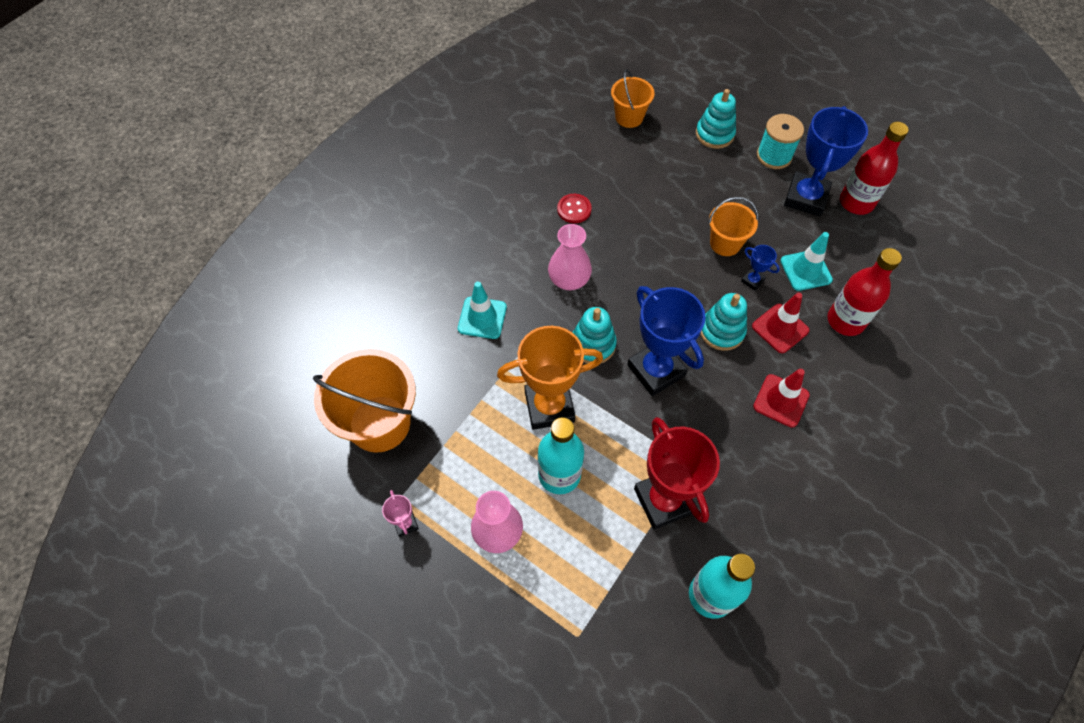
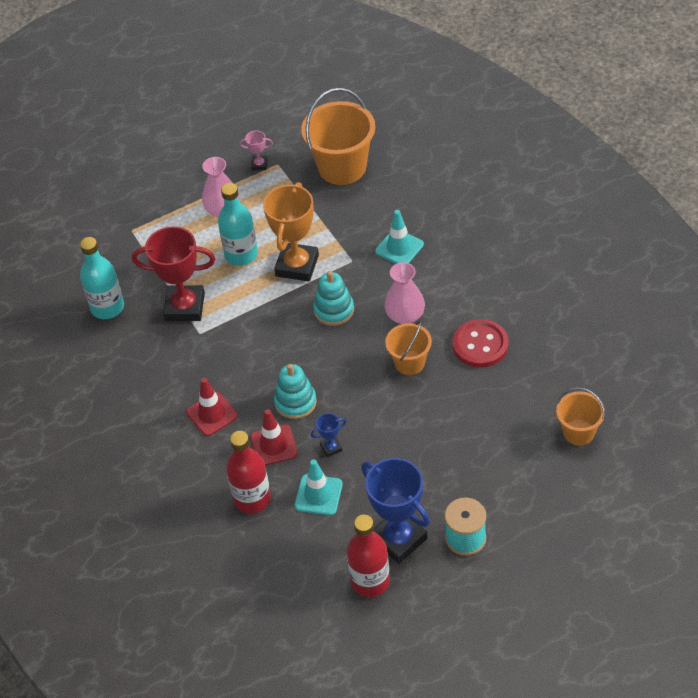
camera: 120 degrees right, 10 degrees down
red button [557,194,592,223] -> red button [452,319,508,368], size x1.62
blue trophy [627,286,706,396] -> none
turquoise stacking toy [696,89,736,149] -> none
orange bucket [708,197,758,256] -> orange bucket moved to [385,320,432,375]

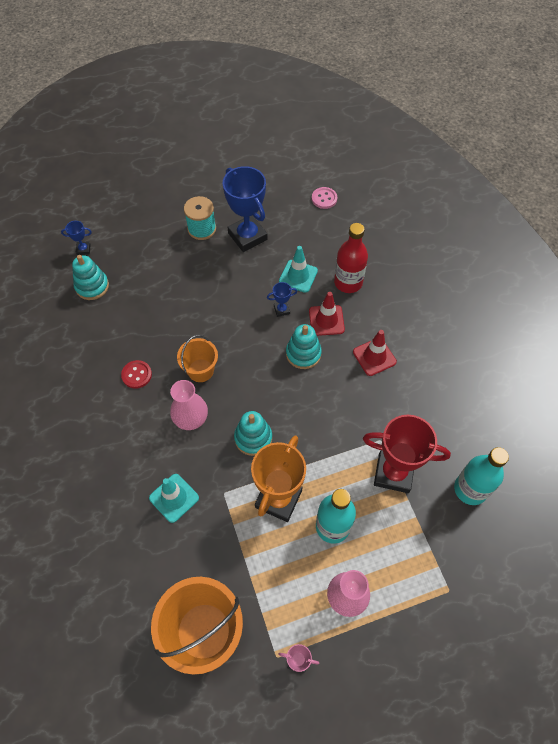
camera: 175 degrees left, 10 degrees up
red bottle [347,515,390,597] -> none
red button [452,319,508,368] -> red button [121,360,152,389], size x0.62
orange bucket [556,387,605,445] -> turquoise stacking toy [72,255,109,300]
none -> blue trophy [61,221,92,255]
none -> pink button [312,187,337,209]

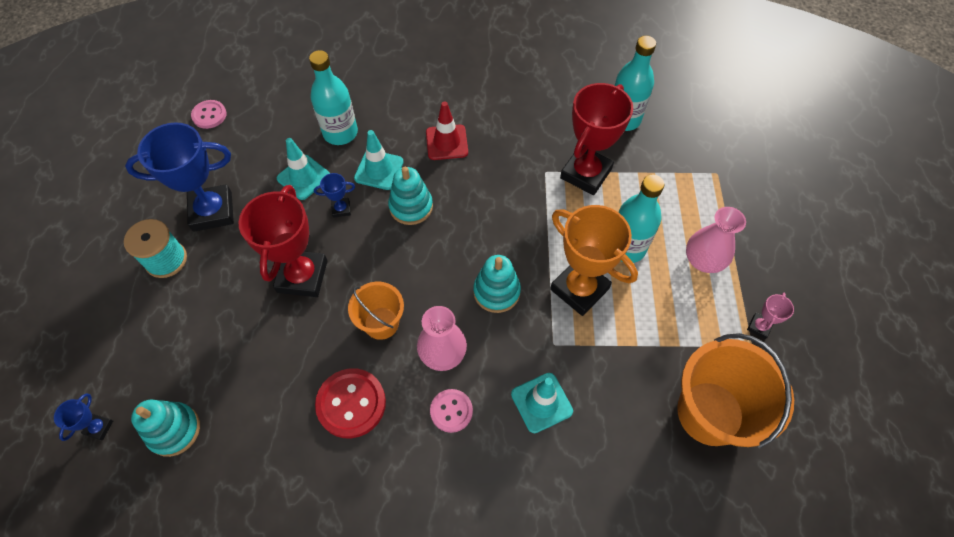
camera: 70 degrees left, 0 degrees up
red button [121,360,152,389] -> red button [315,368,386,438], size x1.62
blue trophy [267,282,297,317] -> blue trophy turned 75 degrees clockwise [314,173,355,218]
red traffic cone [309,292,345,336] -> turquoise traffic cone [354,130,404,190]
red bottle [334,223,368,293] -> turquoise bottle [309,50,358,145]
none -> red trophy [238,185,327,297]
none -> pink button [430,389,473,433]

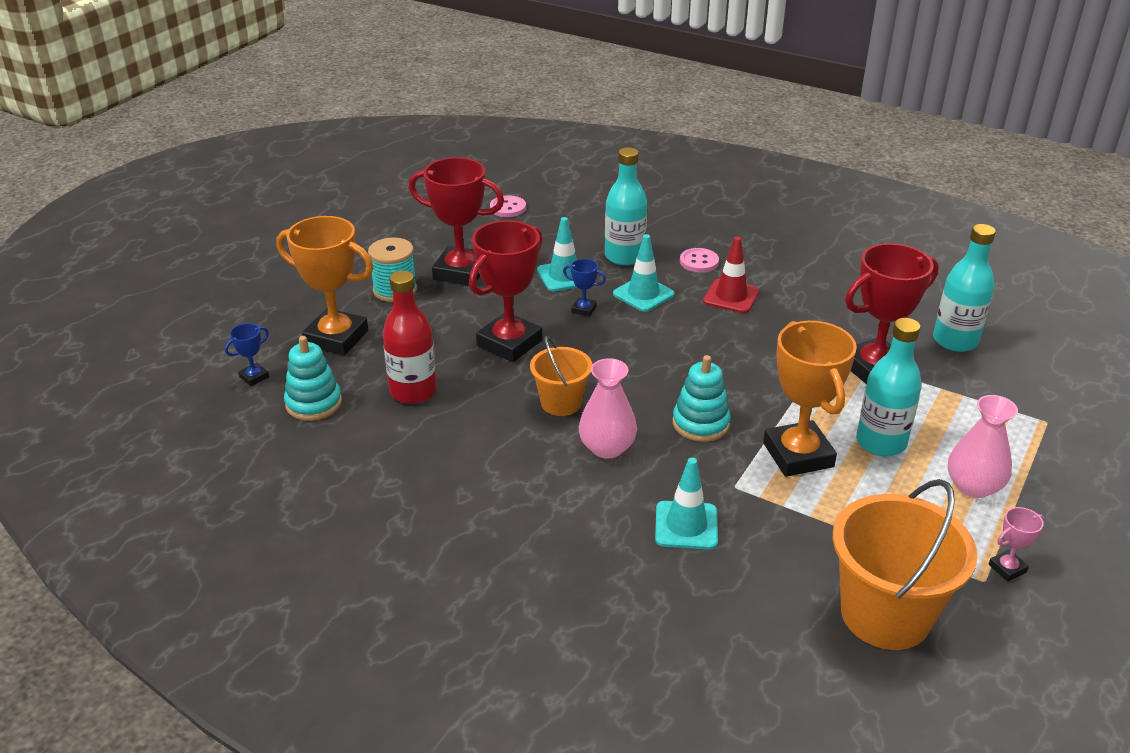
camera: 30 degrees right, 25 degrees down
blue trophy [125,122,234,232] -> red trophy [408,157,504,286]
red button [315,368,386,438] -> none
turquoise stacking toy [388,167,433,225] -> none
pink button [430,389,473,433] -> pink button moved to [680,248,719,273]
none -> orange trophy [276,216,374,355]
none -> red bottle [383,271,437,404]

